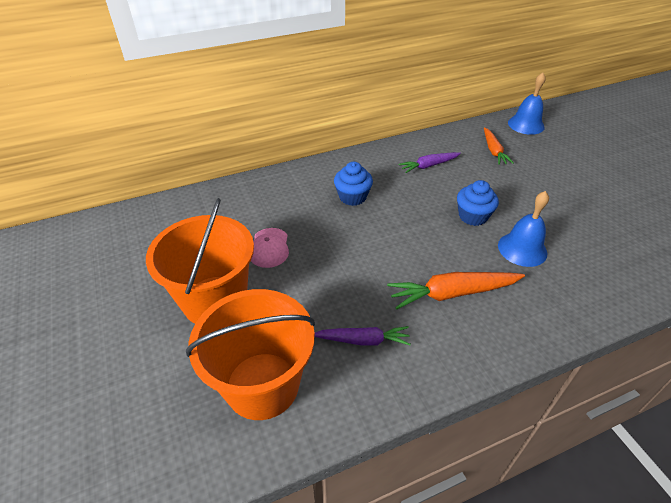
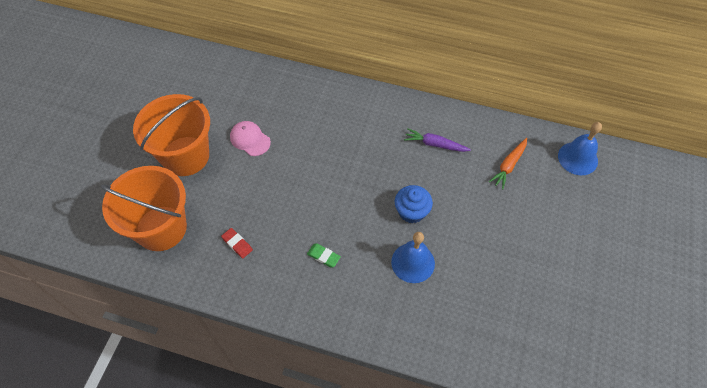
camera: 40 degrees right, 15 degrees up
pink cap [251,228,289,268] -> pink cap turned 90 degrees clockwise [230,121,271,156]
purple carrot [315,326,411,346] -> red eraser [221,228,253,258]
blue cupcake [334,162,373,206] -> none
orange carrot [387,272,525,310] -> green eraser [307,243,341,267]

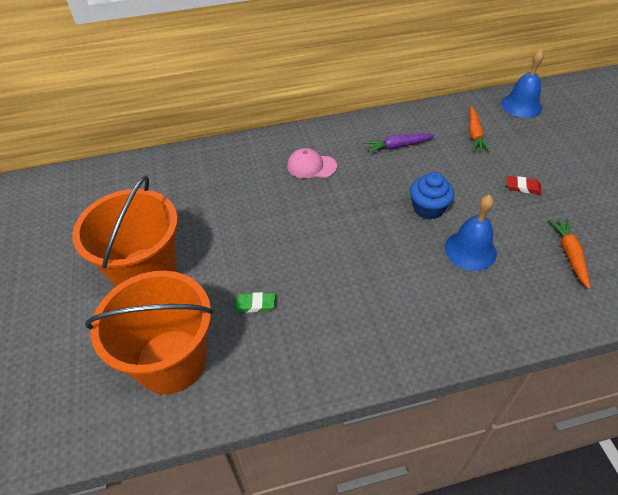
camera: 30 degrees left, 10 degrees down
red eraser [221,228,253,258] -> red eraser moved to [507,176,541,194]
pink cap [230,121,271,156] -> pink cap moved to [287,148,337,178]
green eraser [307,243,341,267] -> green eraser moved to [234,292,275,313]
none -> orange carrot [549,219,590,289]

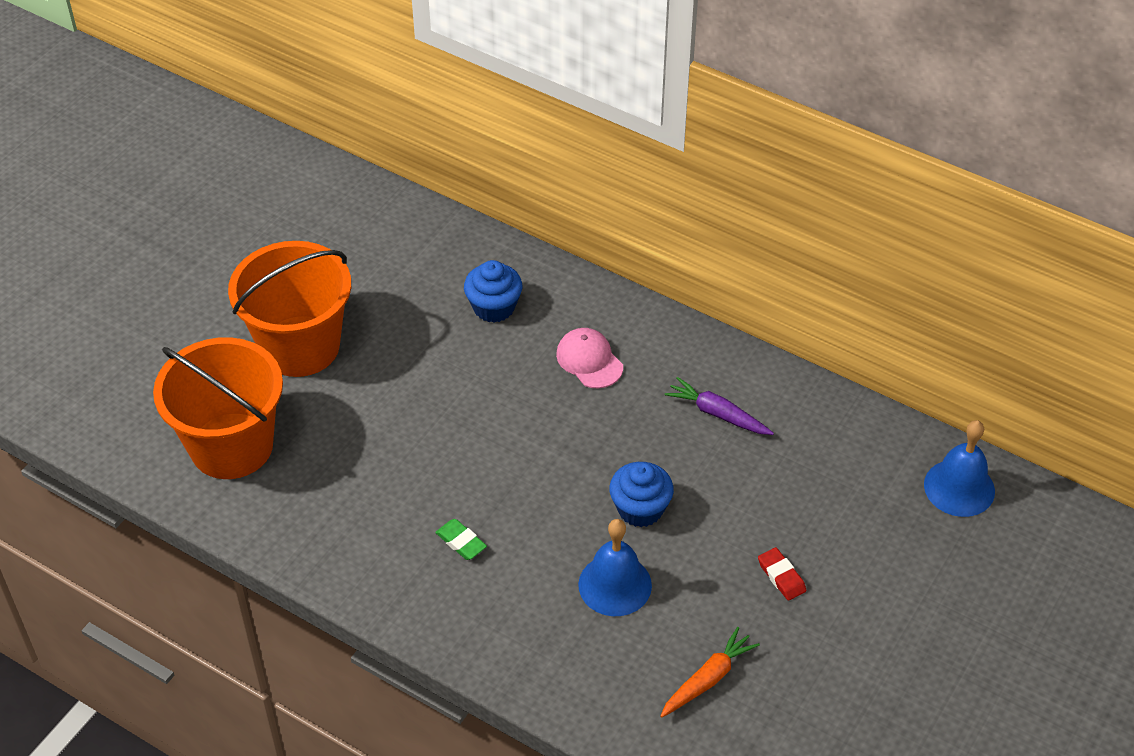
camera: 45 degrees right, 0 degrees up
green eraser [234,292,275,313] -> green eraser moved to [435,519,487,560]
orange carrot [469,106,491,152] -> none
none -> blue cupcake [464,260,522,323]

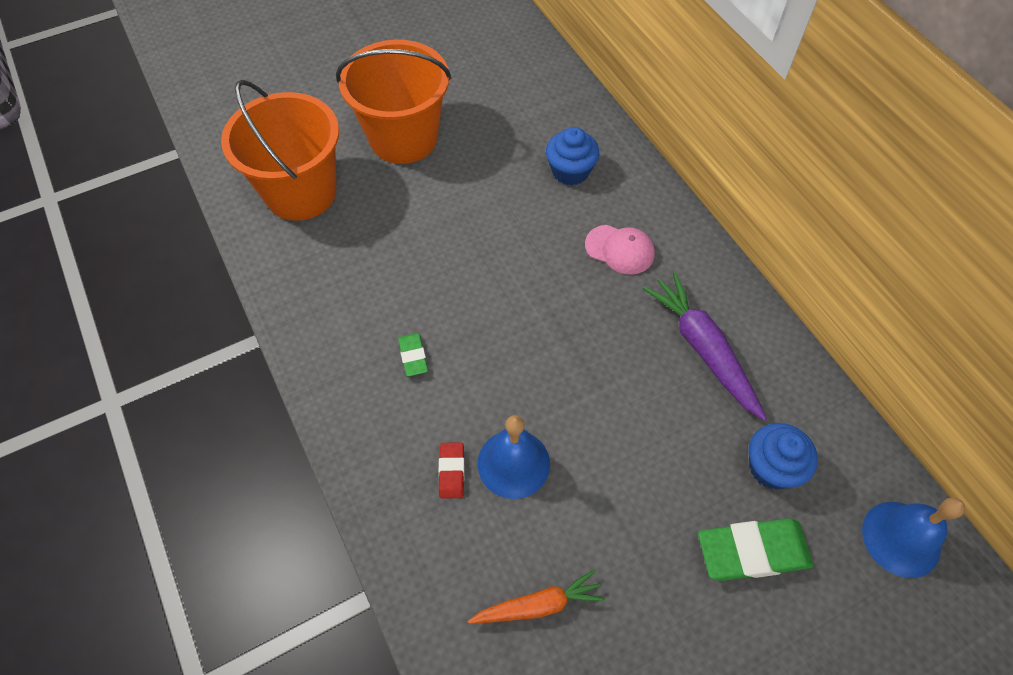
camera: 30 degrees right, 10 degrees up
pink cap [556,328,623,389] -> pink cap turned 120 degrees clockwise [585,225,655,275]
blue cupcake [609,462,674,527] -> blue cupcake moved to [749,423,818,489]
purple carrot [665,377,774,435] -> purple carrot [642,272,767,421], size x1.56
red eraser [758,547,806,601] -> red eraser moved to [439,442,465,499]
none -> green eraser [698,518,813,581]

